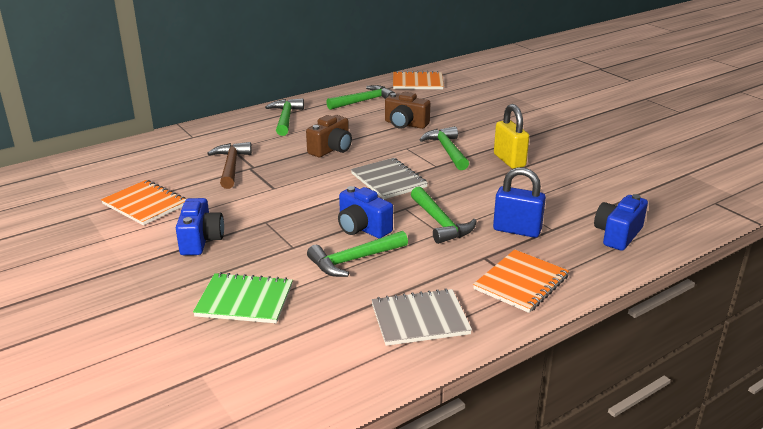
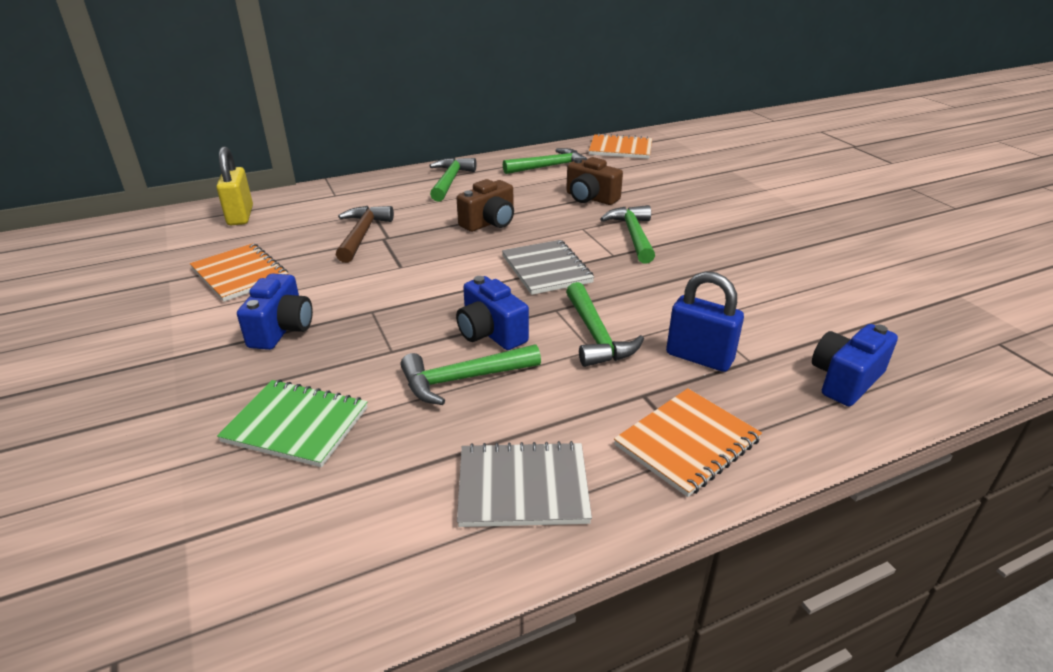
camera: 10 degrees right, 5 degrees up
yellow padlock [494,104,529,169] -> yellow padlock moved to [216,146,253,225]

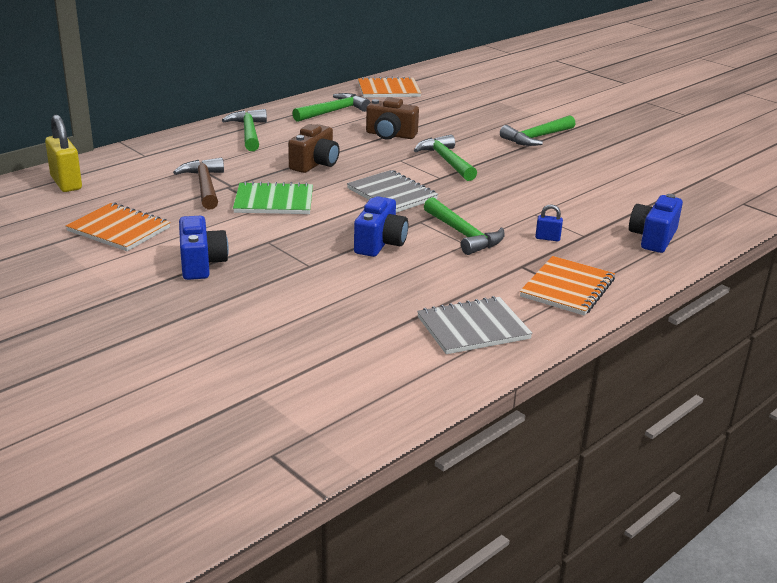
camera: 20 degrees left, 5 degrees down
green notebook [217,380,368,467] -> green notebook moved to [233,181,313,214]
green hammer [401,344,541,405] -> green hammer moved to [500,115,575,146]
blue camera [456,276,529,350] -> blue camera turned 105 degrees counterclockwise [354,196,408,257]
blue padlock [666,271,744,372] -> blue padlock [535,204,563,241], size x0.49

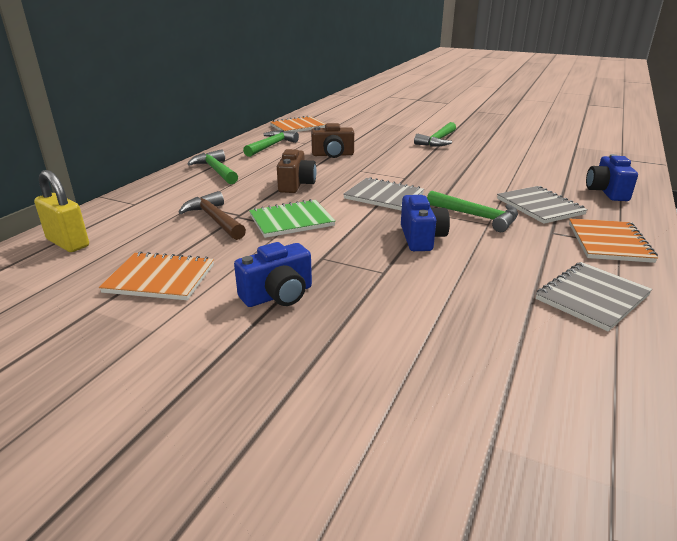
camera: 20 degrees left, 0 degrees up
blue camera [179,216,229,280] -> blue camera turned 90 degrees clockwise [234,242,312,307]
green hammer [414,135,477,181] -> none
blue padlock [535,204,563,241] -> grey notebook [497,186,588,224]

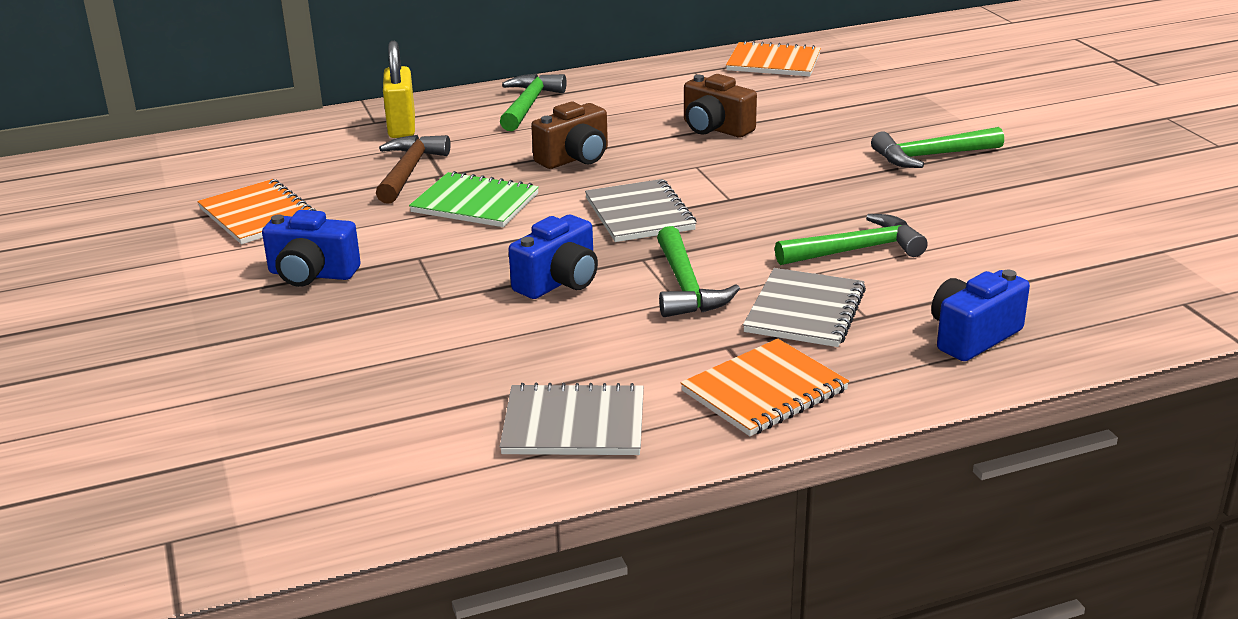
camera: 45 degrees right, 0 degrees up
yellow padlock [34,170,89,252] -> yellow padlock moved to [383,41,415,138]
green hammer [243,130,299,157] -> green hammer moved to [775,214,928,265]

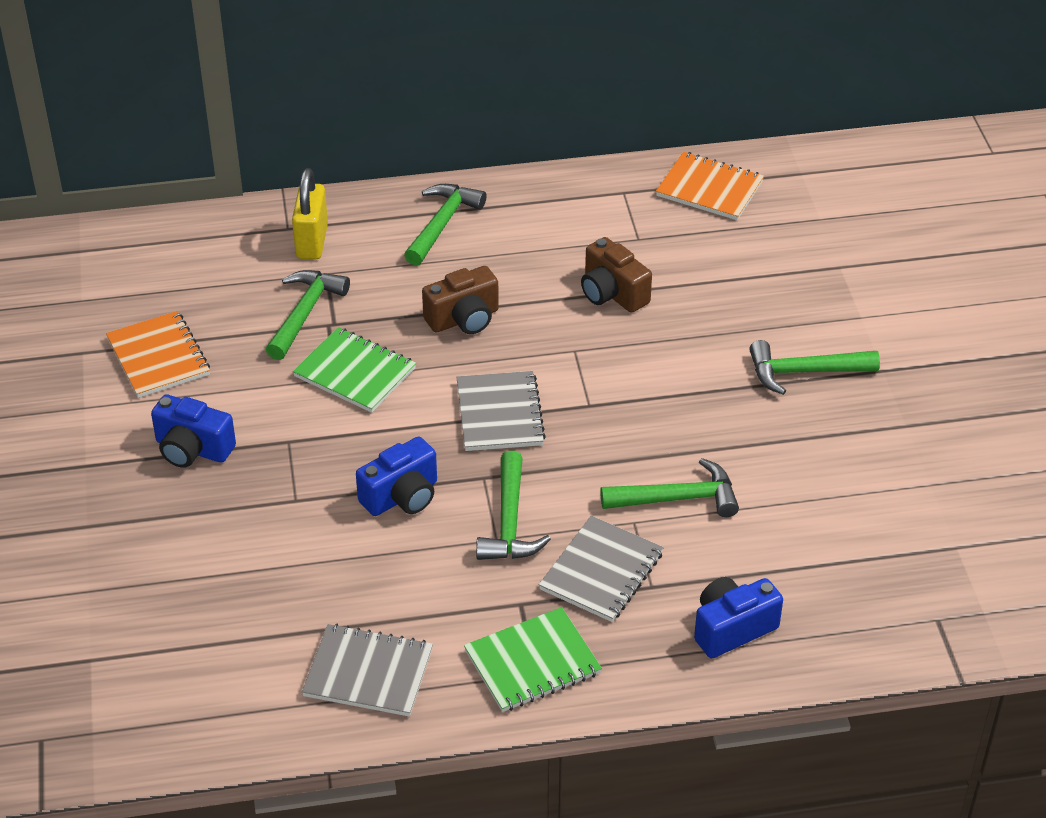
camera: 10 degrees right, 15 degrees up
brown hammer [376,135,451,204] -> green hammer [266,270,350,360]
orange notebook [680,339,849,436] -> green notebook [464,607,602,712]

